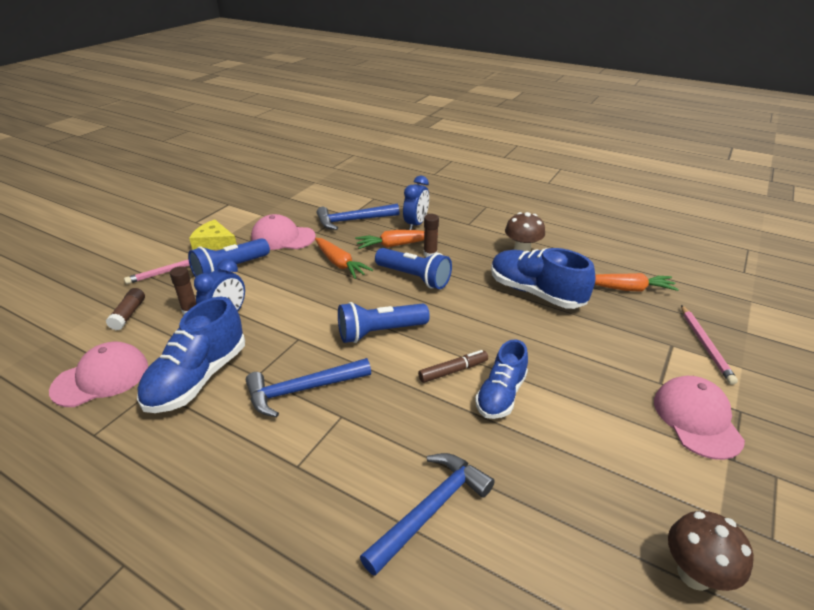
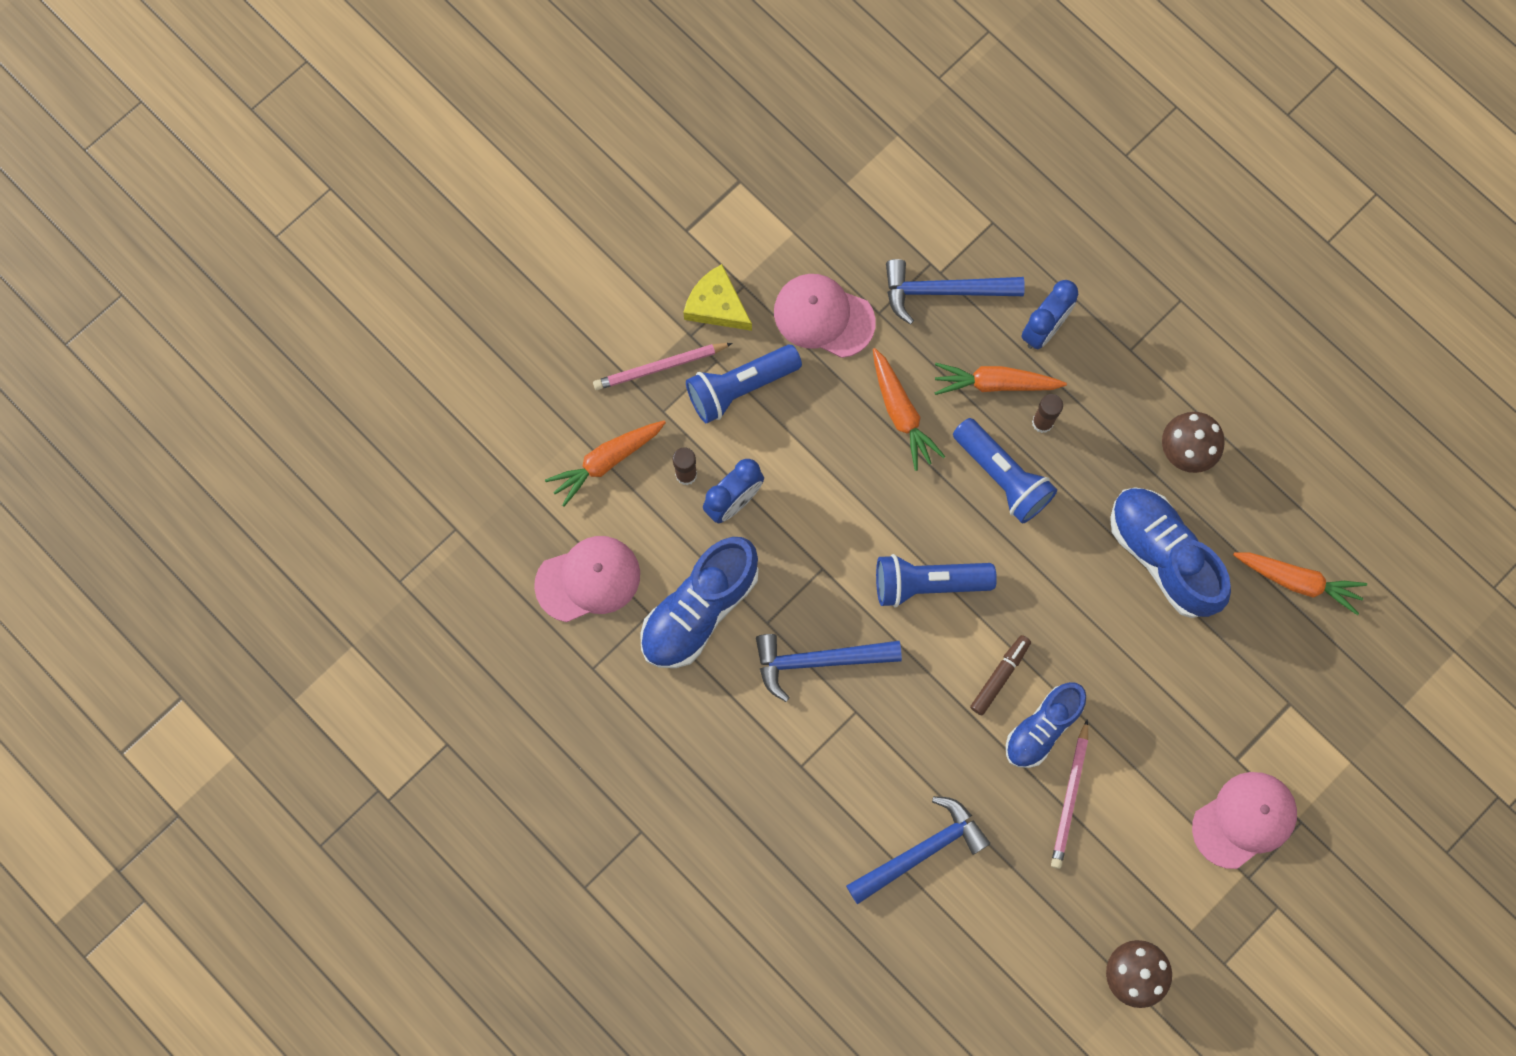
camera: 15 degrees right, 40 degrees up
brown glue stick [106,288,145,330] -> orange carrot [545,421,666,507]
brown marker [418,350,488,383] -> brown marker turned 45 degrees counterclockwise [970,635,1031,715]
pink cap [654,376,745,460] -> pink cap turned 45 degrees clockwise [1192,772,1297,869]
pink pencil [681,305,738,385] -> pink pencil moved to [1051,719,1088,869]

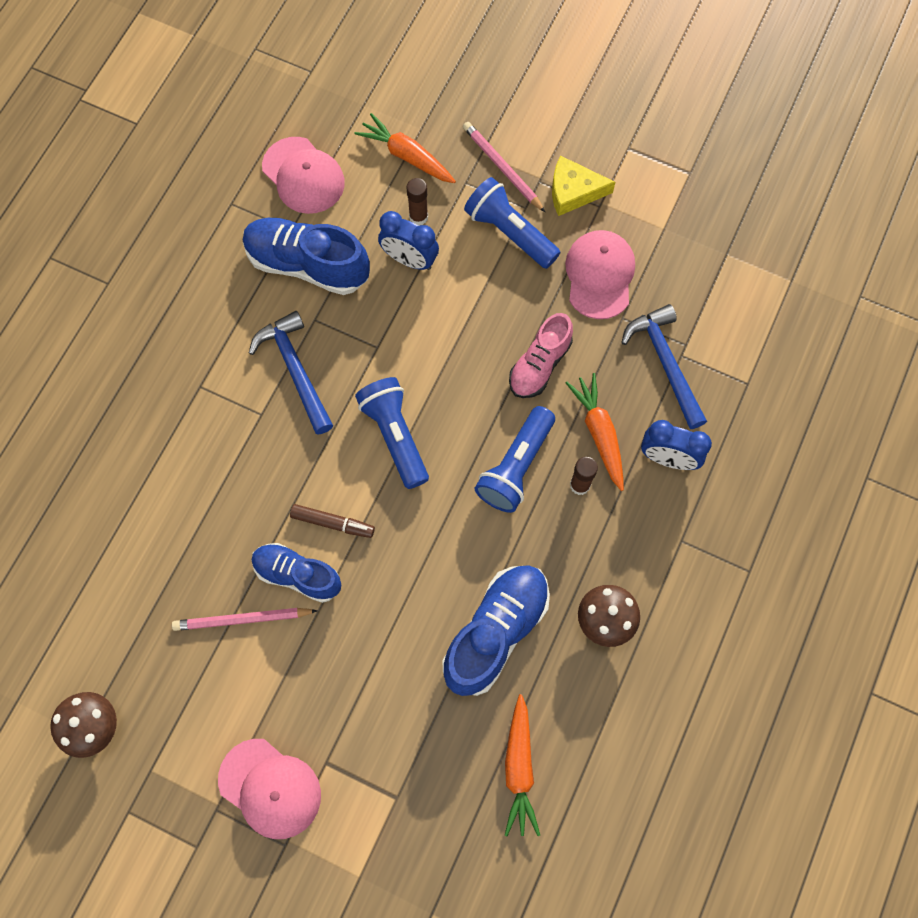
camera: 70 degrees right, 5 degrees down
yellow cheese [683,264,752,331] -> yellow cheese turned 105 degrees counterclockwise [552,156,615,216]
blue hammer [846,796,990,904] -> none
orange carrot [873,348,946,471] -> pink shoe [509,313,573,398]

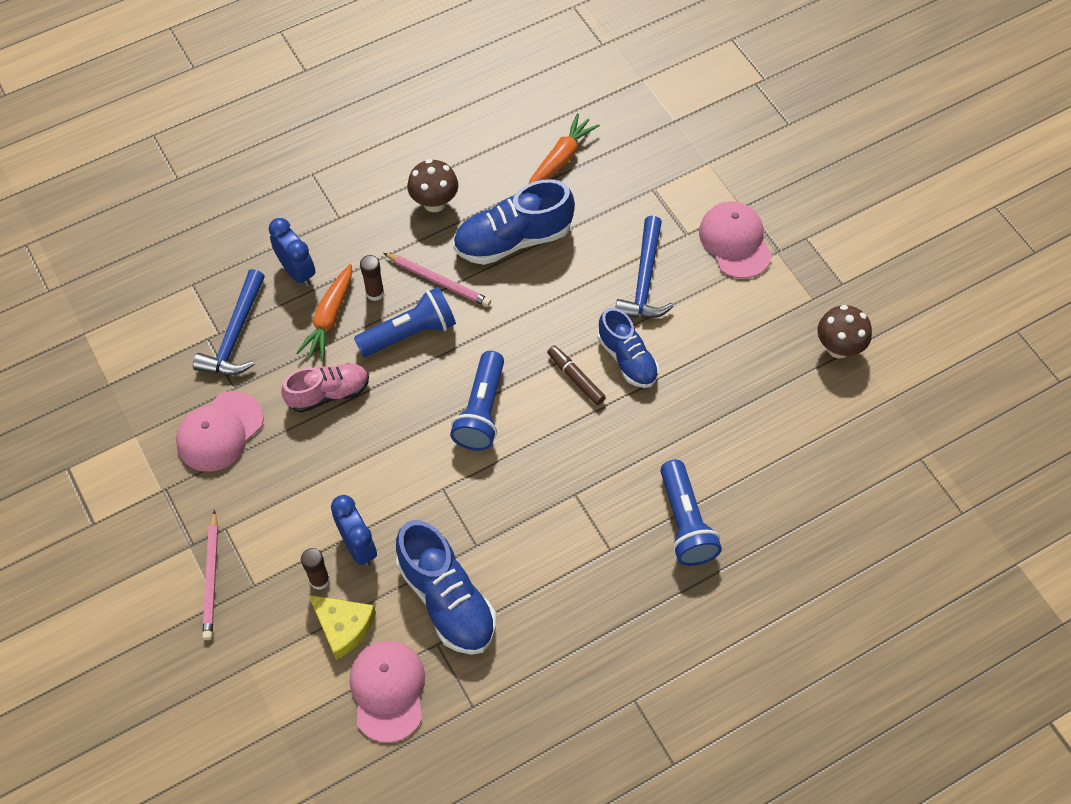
camera: 145 degrees left, 10 degrees down
pink pencil [172,608,318,631] -> pink pencil moved to [383,253,491,307]
blue hammer [249,311,333,434] -> blue hammer moved to [615,216,674,318]
orange carrot [354,113,456,183] -> none
blue flashlight [464,177,561,269] -> blue flashlight moved to [660,459,722,566]
yellow cheese [552,156,615,216] -> yellow cheese moved to [309,595,376,660]

